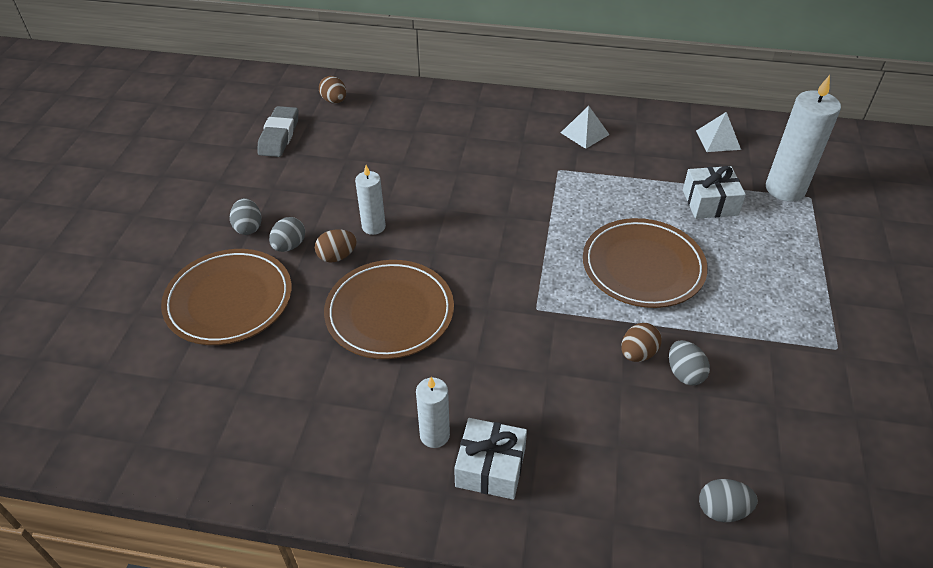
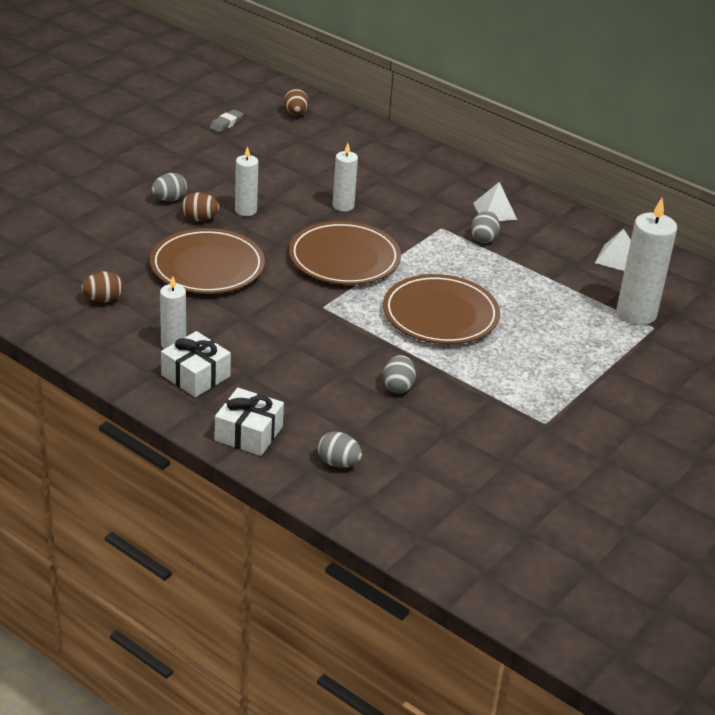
camera: 25 degrees right, 10 degrees down
brown plate [161,249,292,345] -> brown plate moved to [289,221,401,285]
grey egg [230,198,262,235] -> grey egg moved to [471,211,500,243]
grey eraser [257,106,299,157] -> grey eraser [210,109,244,132], size x0.59
brown egg [621,323,662,362] -> brown egg moved to [81,271,123,303]
white gift [683,166,746,219] -> white gift moved to [215,388,284,456]
none -> white candle [333,143,358,212]

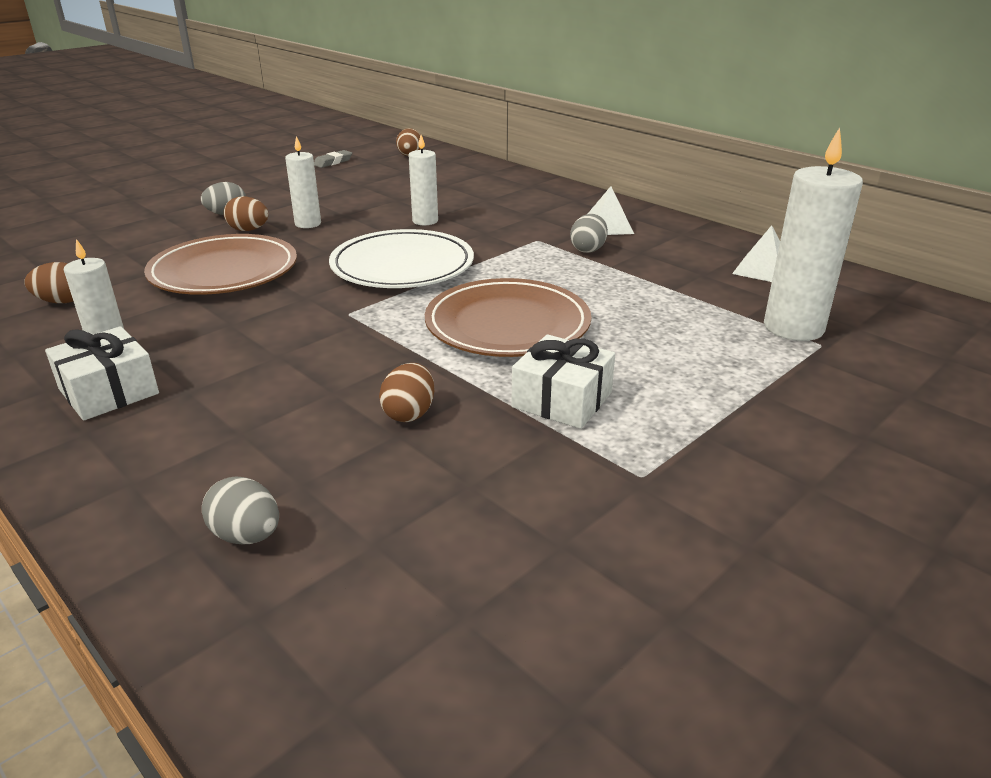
camera: 10 degrees right, 5 degrees down
white gift [215,388,284,456] -> white gift moved to [511,334,615,429]
brown plate [289,221,401,285] -> white plate [329,229,474,288]
grey egg [383,355,416,393] -> brown egg [379,363,434,422]

